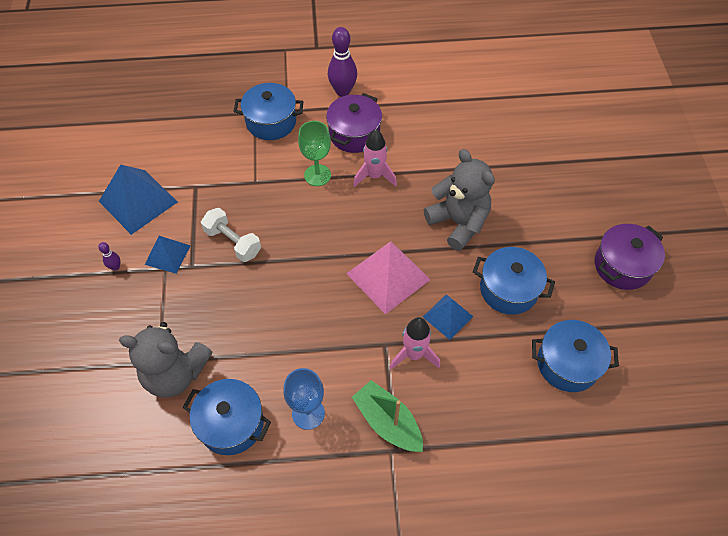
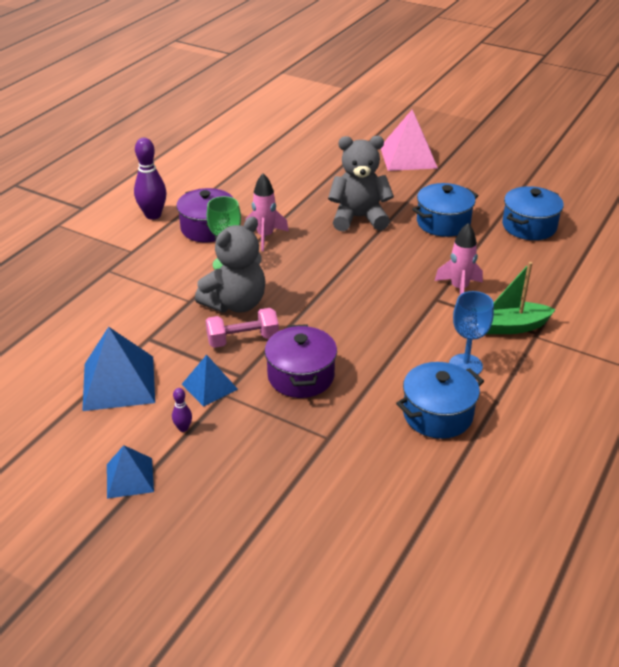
camera: 55 degrees left, 20 degrees down
grey teddy bear [119,322,212,398] -> grey teddy bear moved to [195,217,266,313]
white dumbbell [201,208,261,262] -> pink dumbbell [206,308,279,348]
blue pot [234,83,304,140] -> none
pink pyramid [346,241,431,314] -> pink pyramid moved to [381,110,438,171]
blue pyramid [423,294,473,340] -> blue pyramid moved to [107,445,154,499]
purple pot [595,224,665,290] -> purple pot moved to [265,324,337,398]

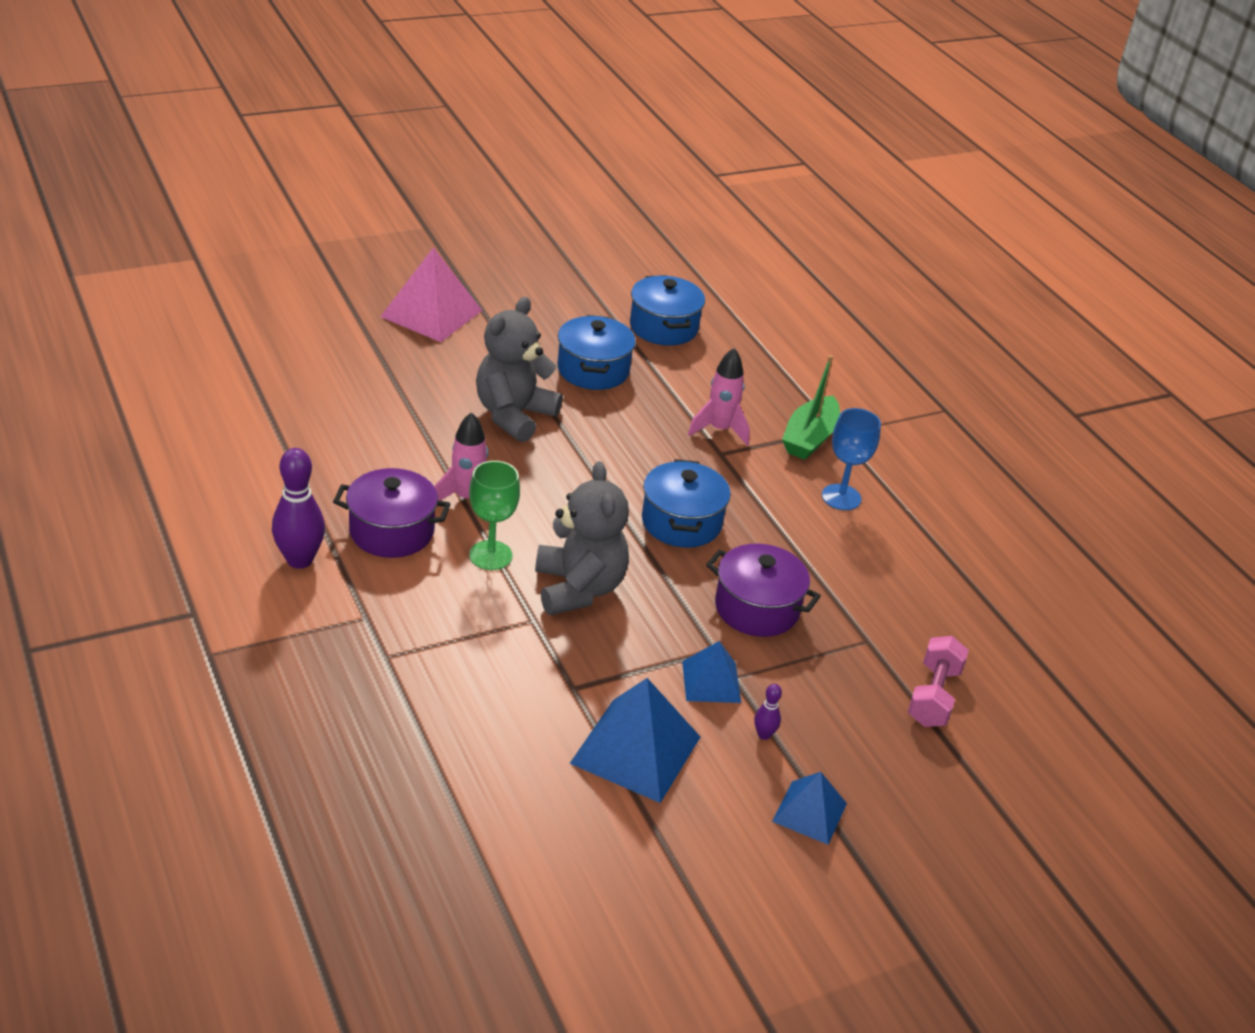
camera: 60 degrees left, 0 degrees up
pink dumbbell [206,308,279,348] -> pink dumbbell moved to [908,636,969,727]
blue pot [396,362,484,439] -> blue pot moved to [642,459,731,548]

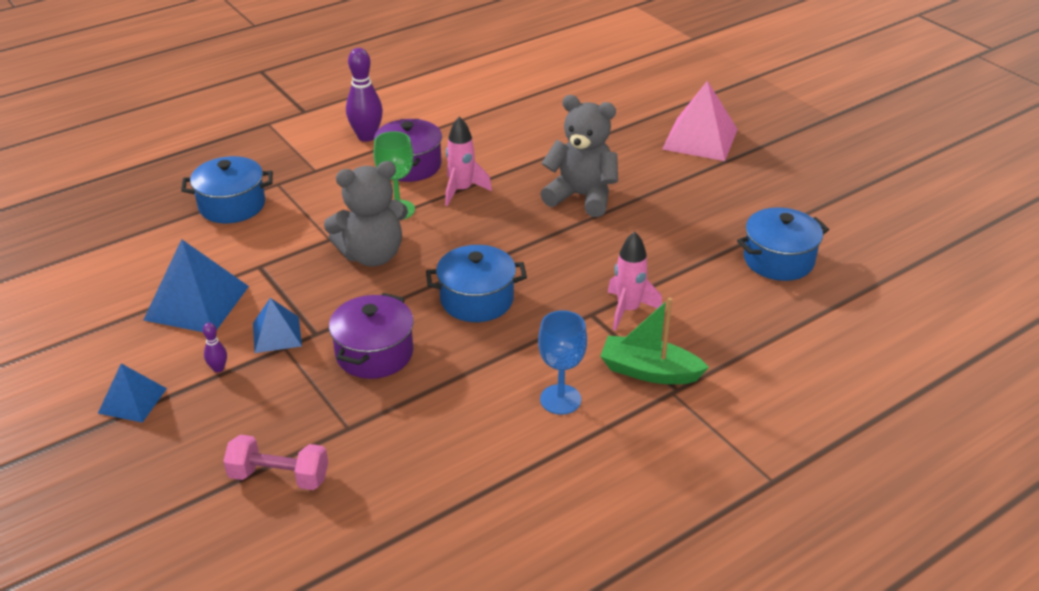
camera: 85 degrees right, 0 degrees up
blue pot [557,315,636,390] -> blue pot moved to [181,156,273,224]

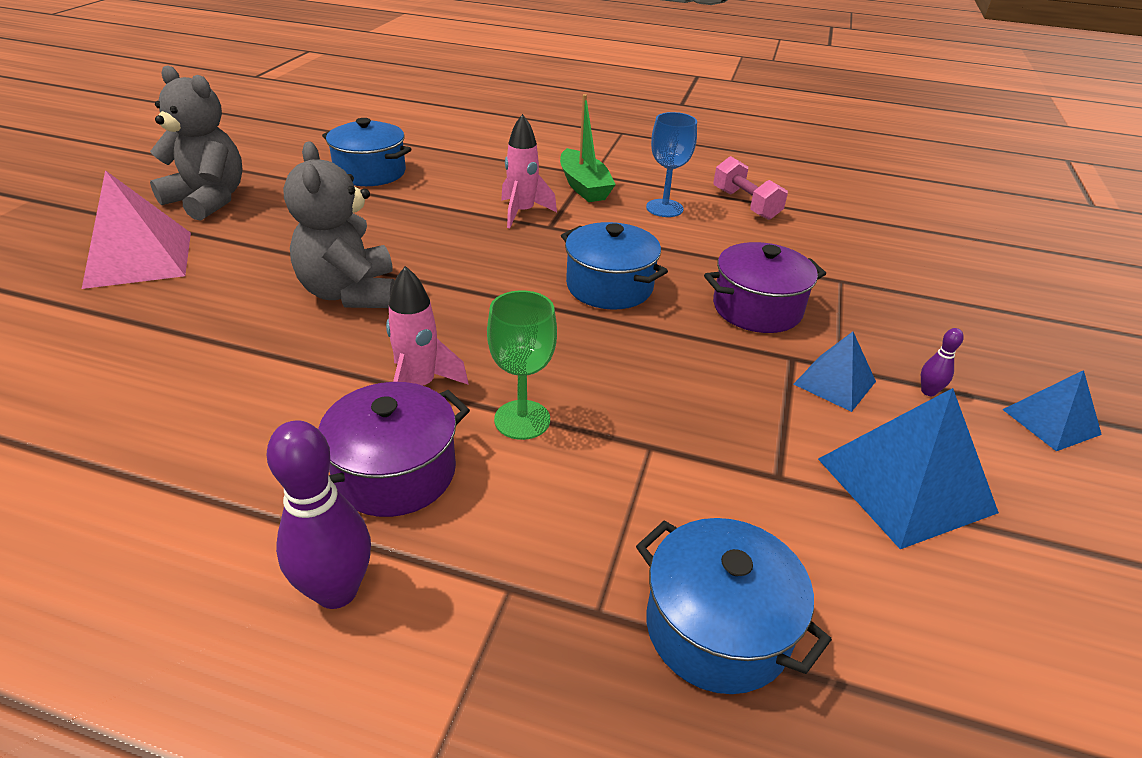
camera: 130 degrees left, 0 degrees up
pink dumbbell [223,434,328,490] -> pink dumbbell moved to [713,156,788,220]
grey teddy bear [324,161,408,266] -> grey teddy bear moved to [150,65,243,221]

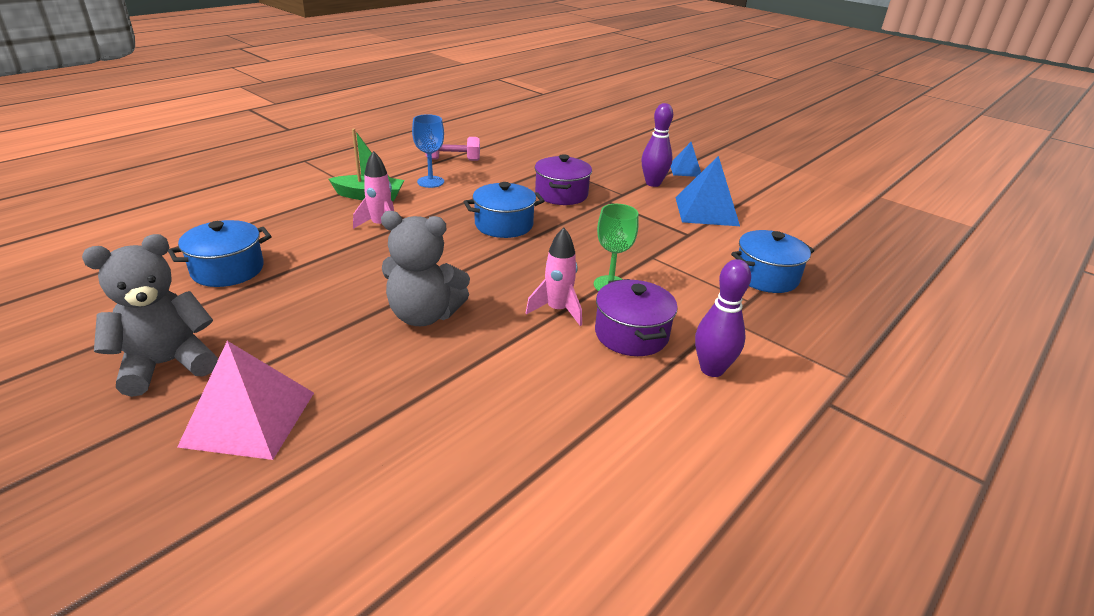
camera: 65 degrees left, 5 degrees down
blue pyramid [794,332,876,412] -> none
purple bowling pin [921,328,964,396] -> purple bowling pin [642,103,673,187], size x2.12

